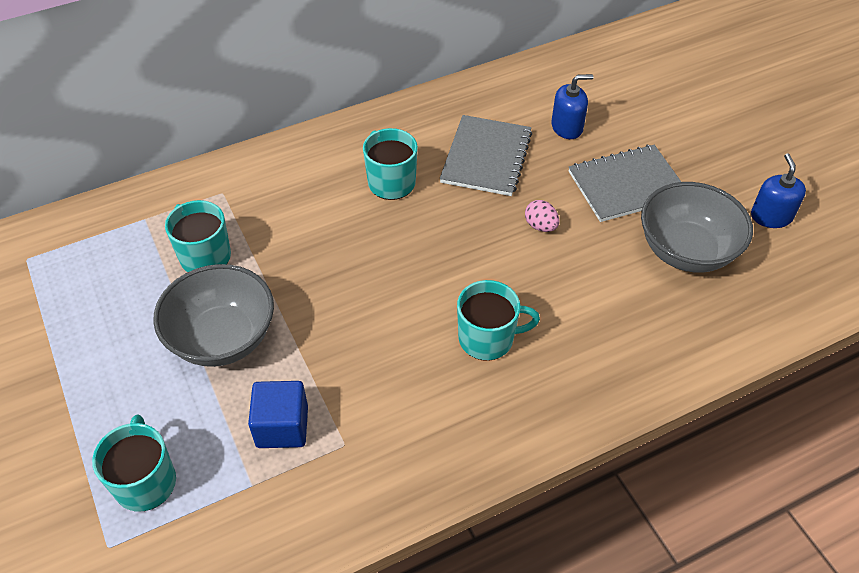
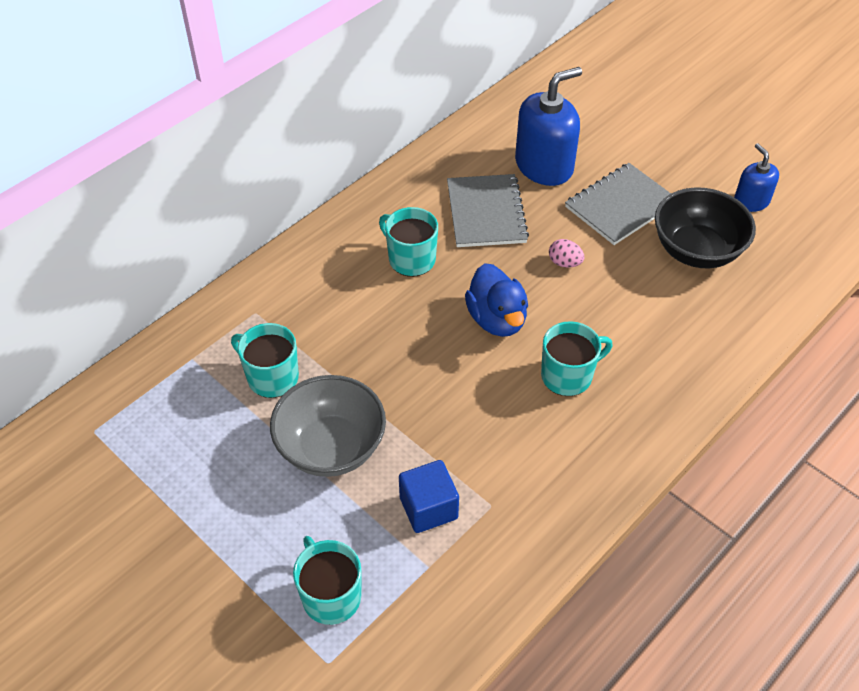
camera: 20 degrees left, 0 degrees up
blue soap dispenser [551,74,594,139] -> blue soap dispenser [515,67,582,186], size x1.79
grey bowl [641,182,753,273] -> black bowl [655,187,756,268]
none -> blue duck [465,263,528,337]

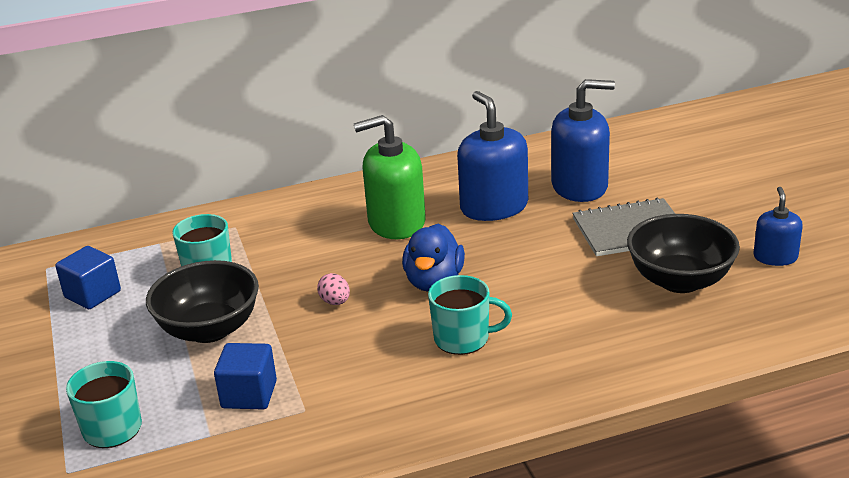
camera: 30 degrees right, 20 degrees down
grey bowl [270,375,386,477] -> black bowl [146,260,259,343]
turquoise mug [379,207,438,277] -> green soap dispenser [354,115,426,239]
grey notebook [447,174,529,247] -> blue soap dispenser [457,91,528,221]
pink egg [549,239,584,268] -> pink egg moved to [317,273,350,305]
none -> blue cube [55,246,121,309]

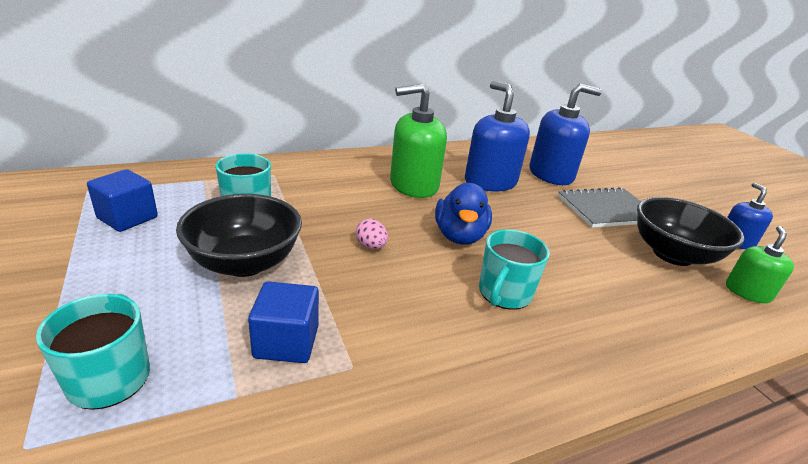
camera: 10 degrees left, 0 degrees up
turquoise mug [428,275,512,355] -> turquoise mug turned 120 degrees clockwise [479,229,550,310]
none -> green soap dispenser [726,226,794,303]

